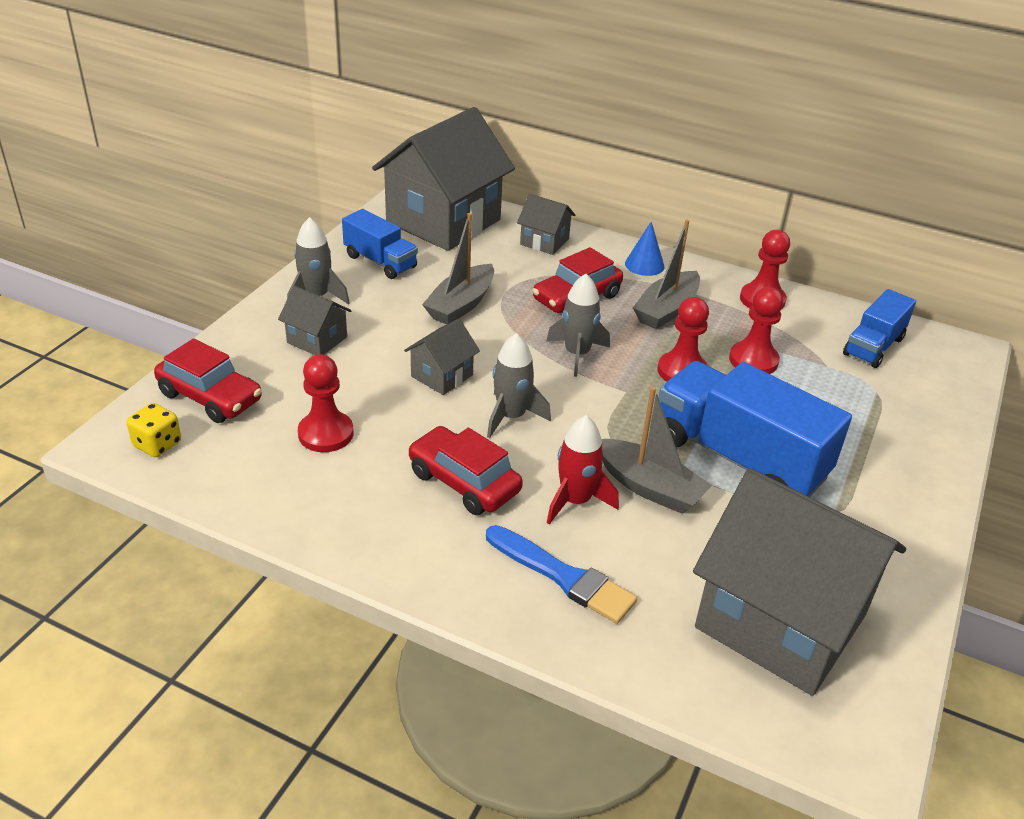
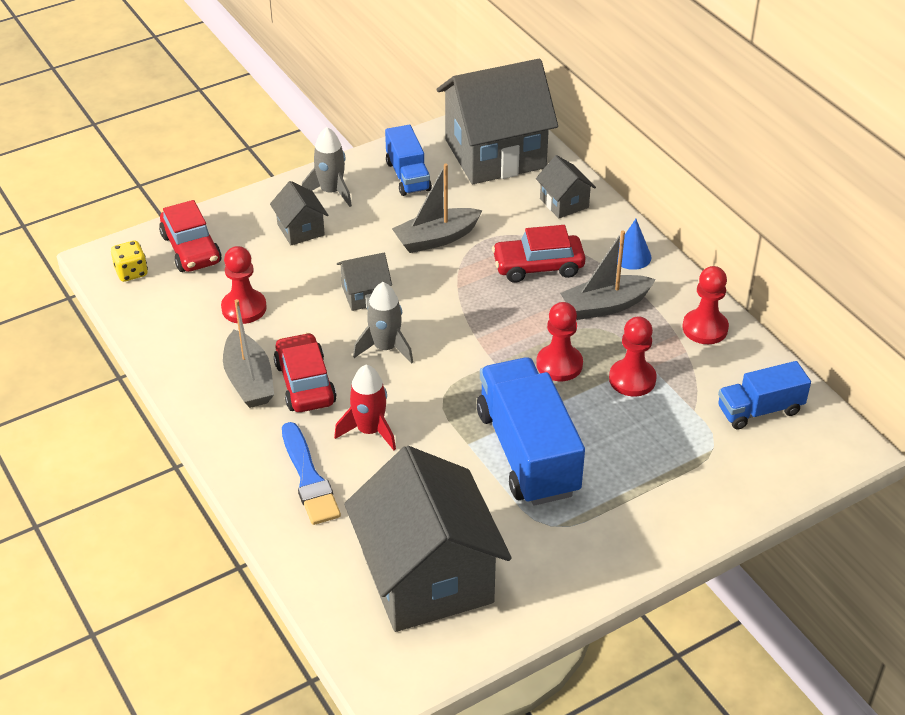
camera: 35 degrees right, 5 degrees up
grey rocket [546,274,610,377] -> none
grey boat [602,387,712,514] -> grey boat moved to [223,299,274,408]

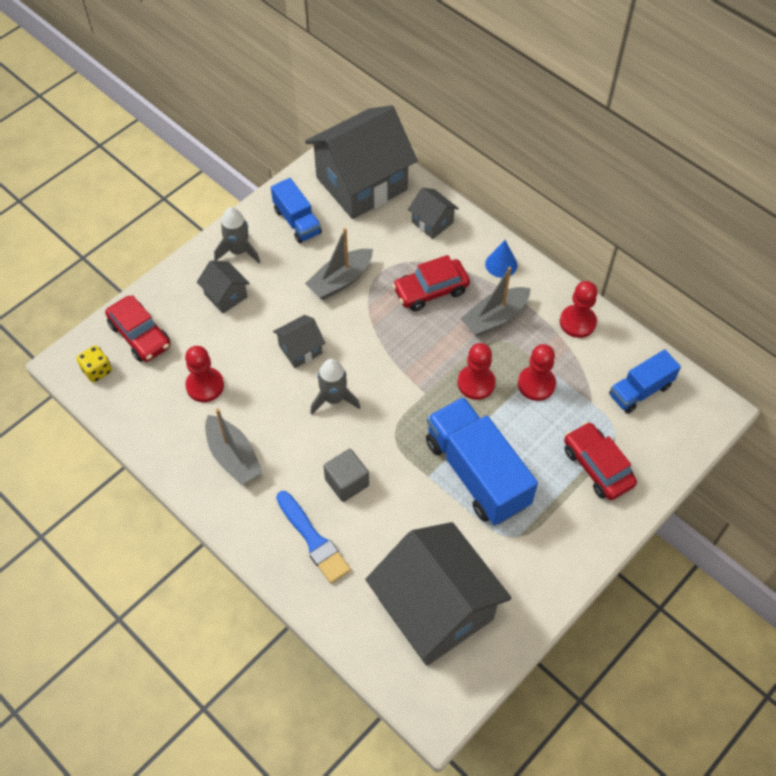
camera: 15 degrees left, 15 degrees up
red car [274,333,337,412] -> red car moved to [564,422,637,500]
red rocket [334,365,396,450] -> grey cube [323,449,369,502]

